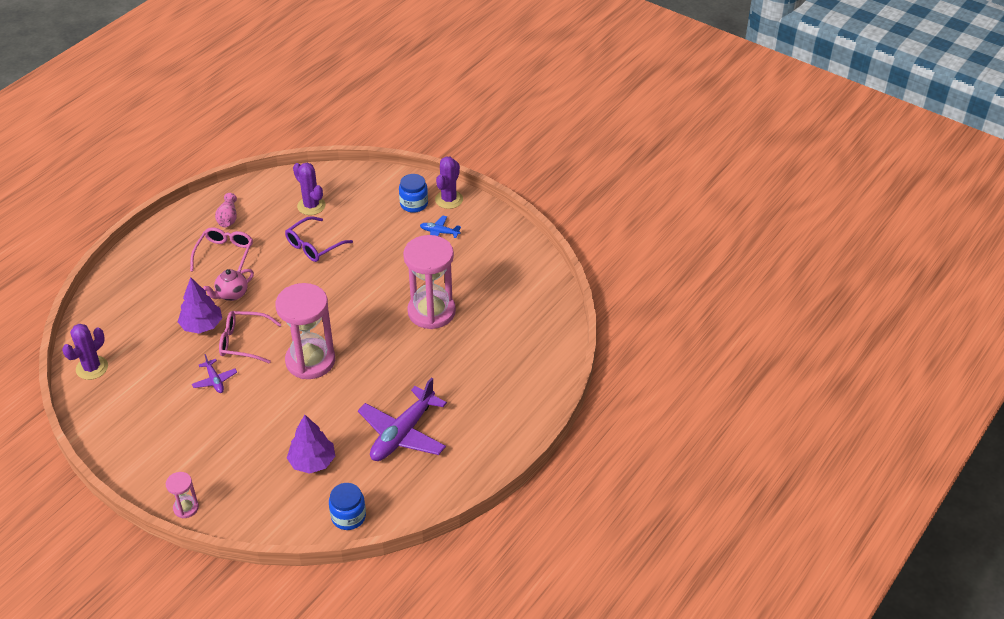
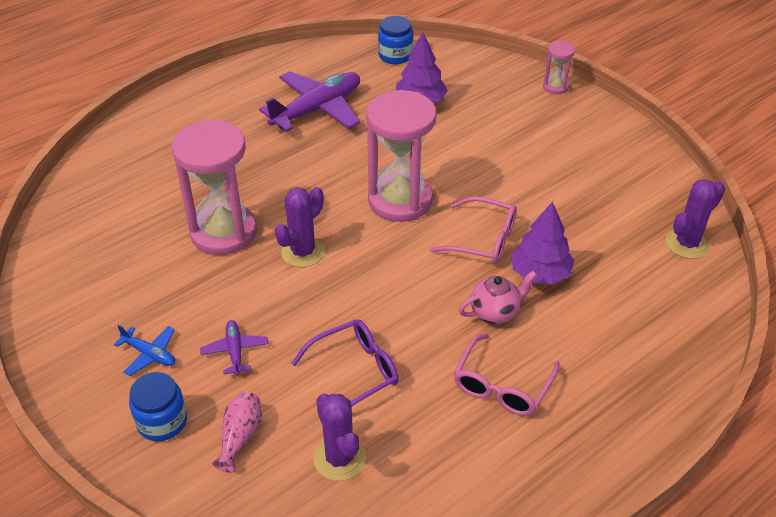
camera: 165 degrees left, 0 degrees up
purple plane [192,354,237,393] -> purple plane moved to [200,320,269,375]
pink vase [215,193,237,228] -> pink vase moved to [212,392,262,473]
purple cactus [435,157,463,209] -> purple cactus moved to [275,187,325,267]

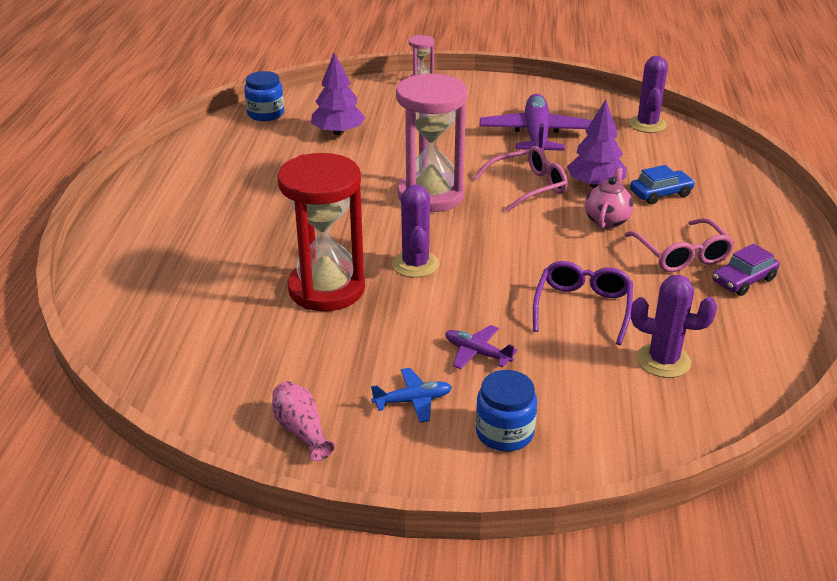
camera: 45 degrees left, 10 degrees down
pink hourglass [172,120,257,255] -> red hourglass [277,153,365,311]
pink vase [212,392,262,473] -> pink vase moved to [272,381,335,461]
purple plane [259,71,360,132] -> purple plane moved to [480,94,592,152]
none -> blue car [630,165,695,204]
none -> purple car [713,244,779,296]

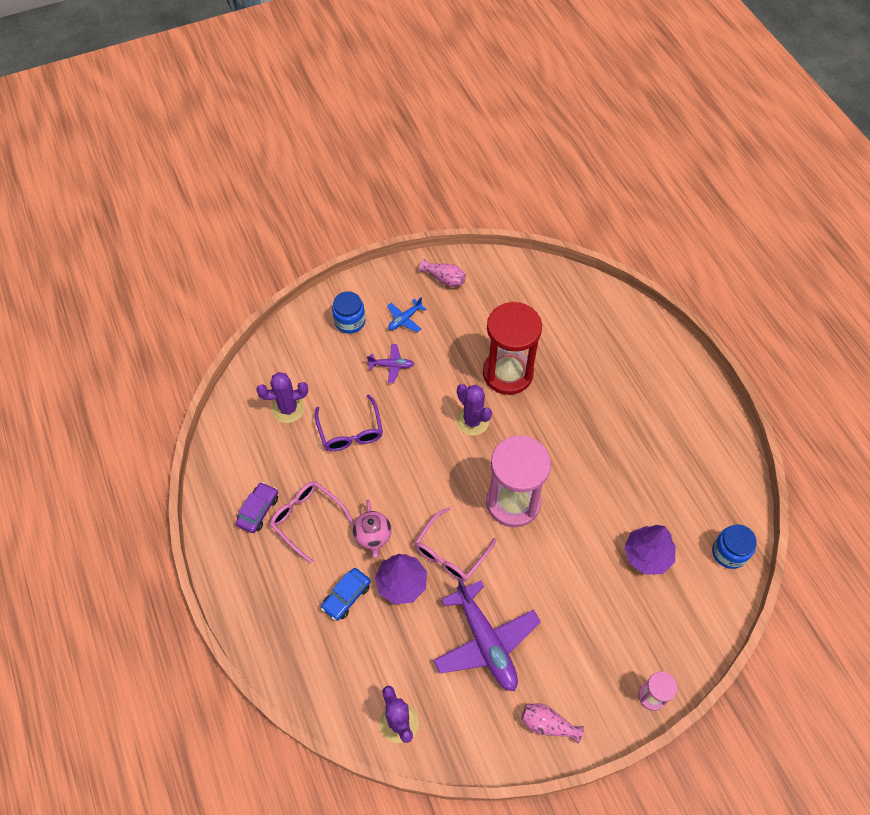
camera: 150 degrees right, 25 degrees up
none -> pink vase [521,703,584,744]

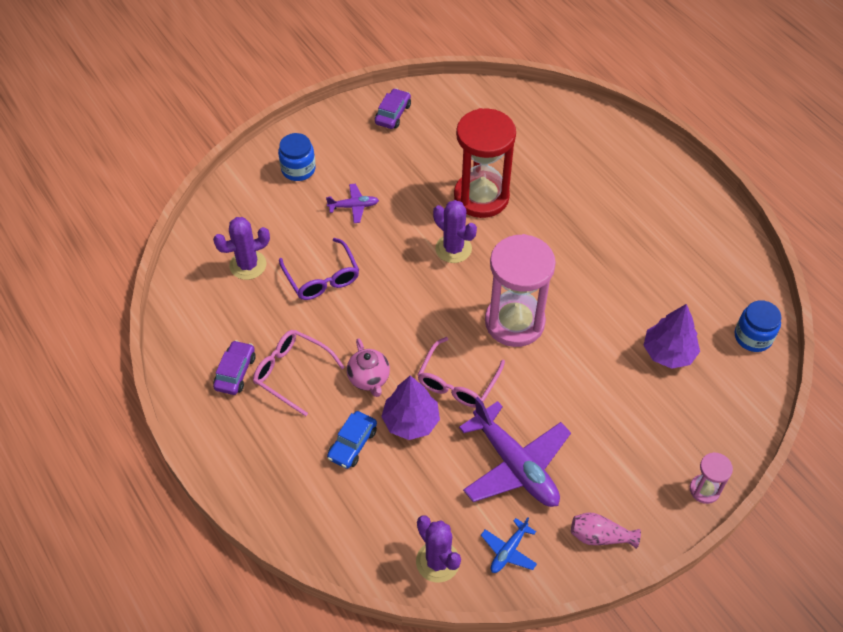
camera: 10 degrees left, 5 degrees down
blue plane [387,297,426,332] -> blue plane moved to [481,517,537,573]
pink vase [419,259,466,287] -> purple car [375,88,411,129]

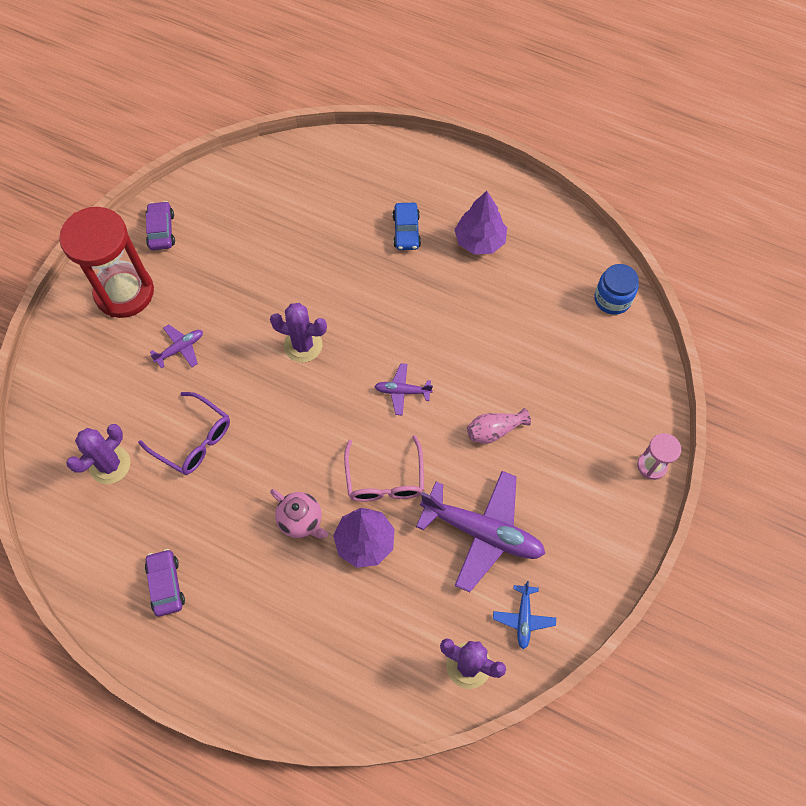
camera: 30 degrees left, 10 degrees up
pink glasses [253,330,345,416] -> none
blue jar [278,133,316,181] -> none
blue car [327,411,377,469] -> blue car moved to [393,203,421,250]
red hourglass [454,108,516,218] -> red hourglass moved to [59,207,154,318]
pink hourglass [485,234,556,347] -> purple plane [374,363,433,416]
pink vase [571,512,641,549] -> pink vase moved to [467,408,531,444]
purple tree [643,304,700,369] -> purple tree moved to [454,191,507,254]

